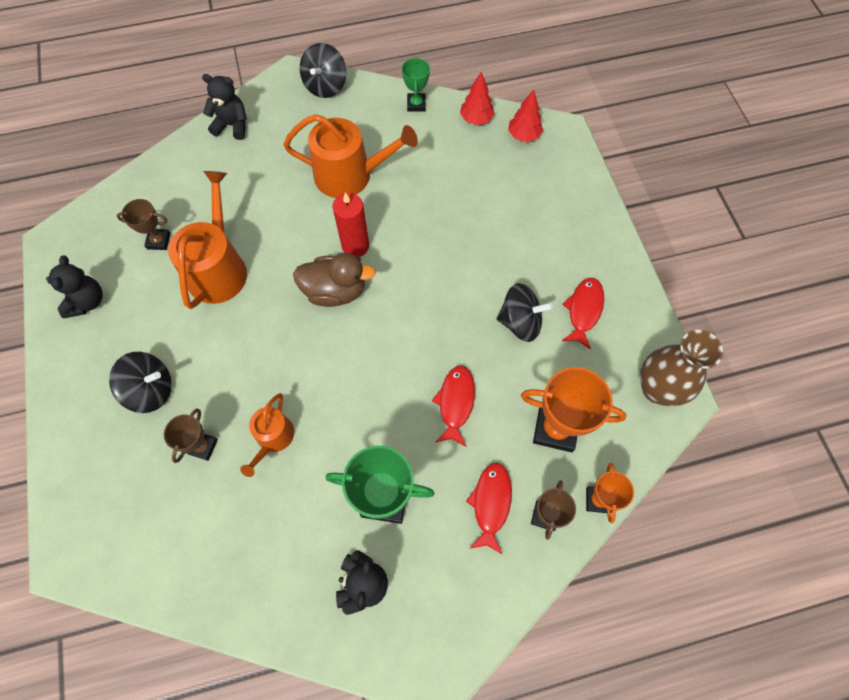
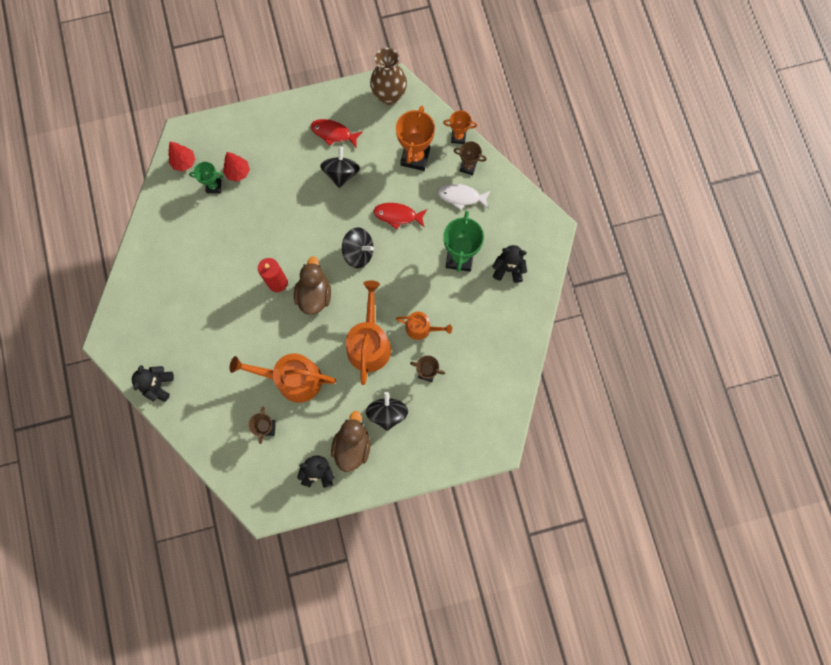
camera: 90 degrees left, 10 degrees up
orange watering can [283,114,418,198] -> orange watering can moved to [346,280,391,385]
black spinning top [300,43,346,98] -> black spinning top moved to [342,227,374,268]
green trophy [402,57,430,112] -> green trophy moved to [189,162,224,193]
red tree [460,72,494,125] -> red tree moved to [223,152,250,182]
red fish [466,463,512,555] -> white fish [437,184,491,210]
none -> brown duck [331,411,371,472]

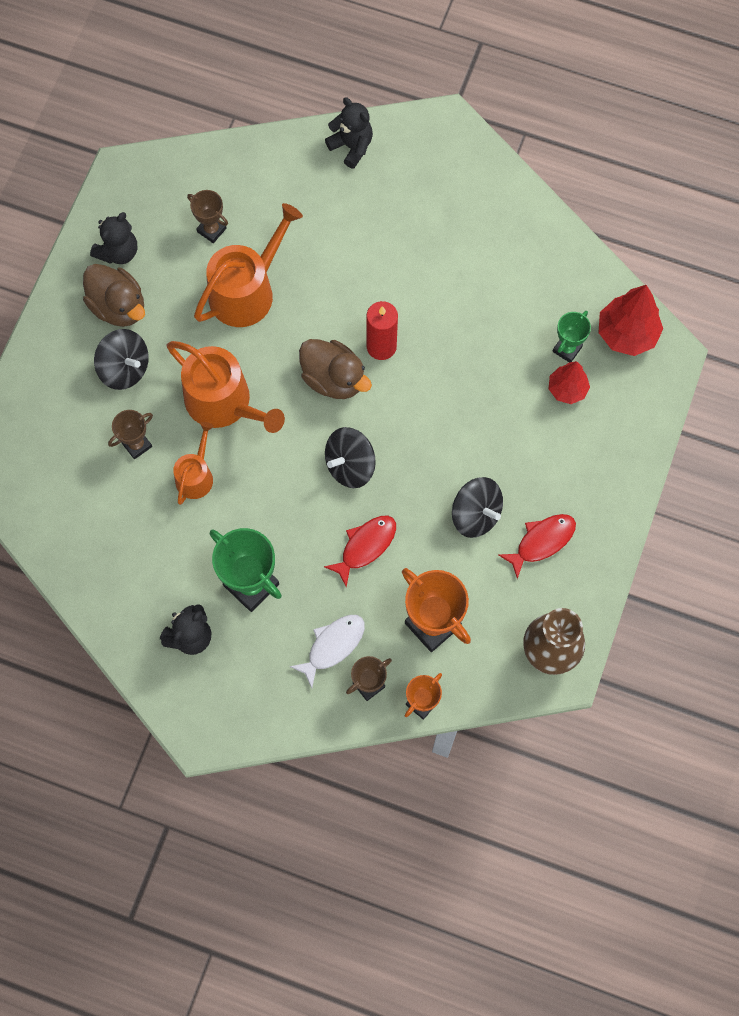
camera: 125 degrees right, 5 degrees down
red tree [168,141,195,171] -> red tree [598,285,663,356], size x1.57
orange watering can [396,312,452,340] -> orange watering can turned 150 degrees clockwise [173,422,214,505]

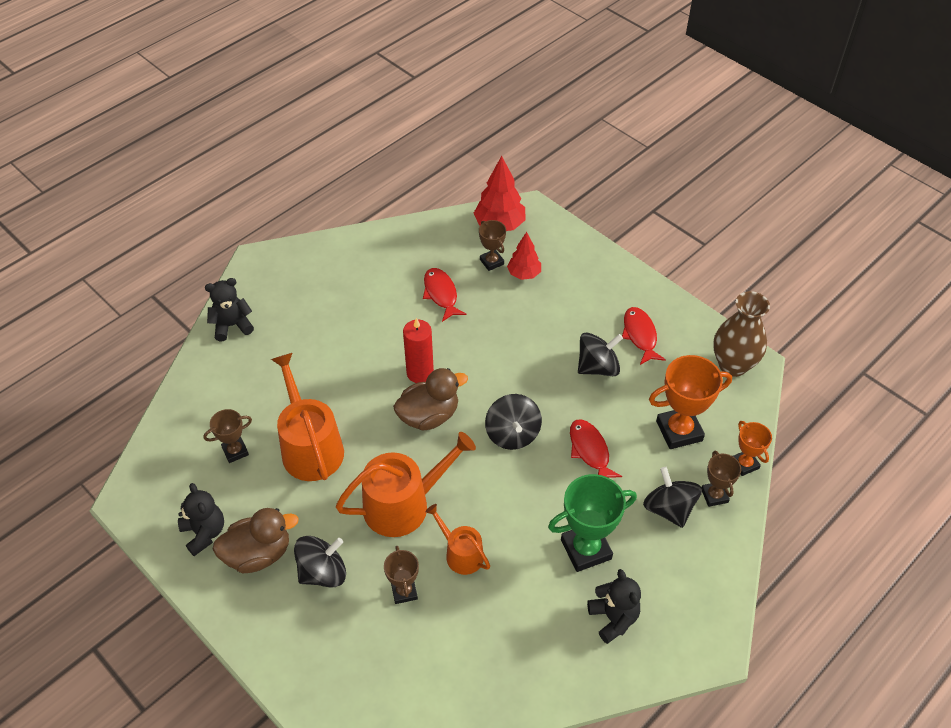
camera: 65 degrees left, 20 degrees down
white fish [290,615,365,688] -> black spinning top [643,467,702,528]
green trophy [552,311,591,362] -> brown trophy [479,220,506,271]
none -> red fish [423,268,467,322]

